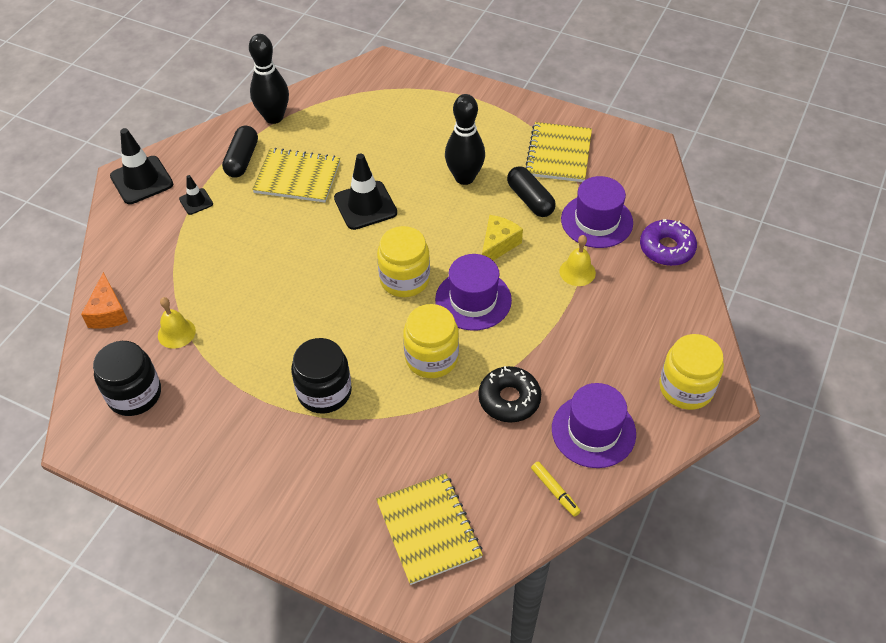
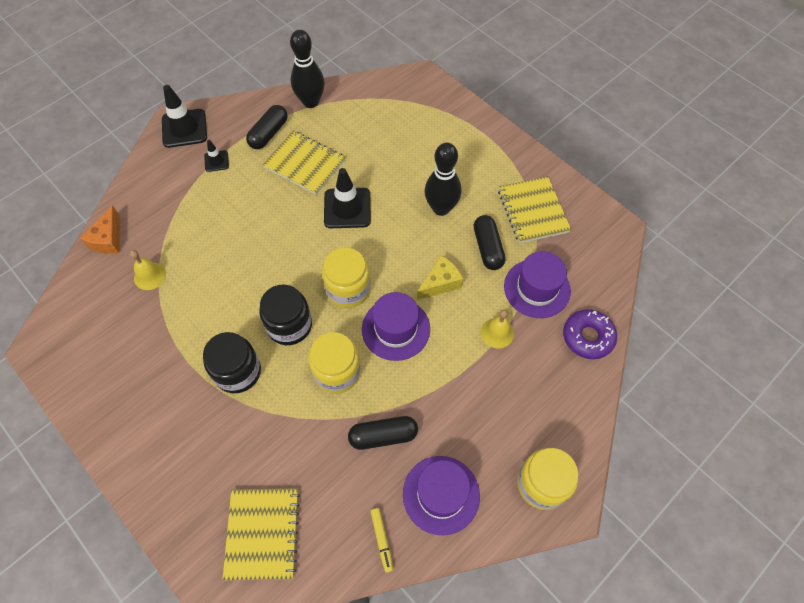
camera: 20 degrees right, 10 degrees up
black jar [93,341,161,416] -> black jar moved to [259,285,312,345]
black donut [478,366,541,423] -> black capsule [348,416,418,450]
yellow notebook [525,122,592,182] -> yellow notebook turned 45 degrees counterclockwise [498,176,571,243]

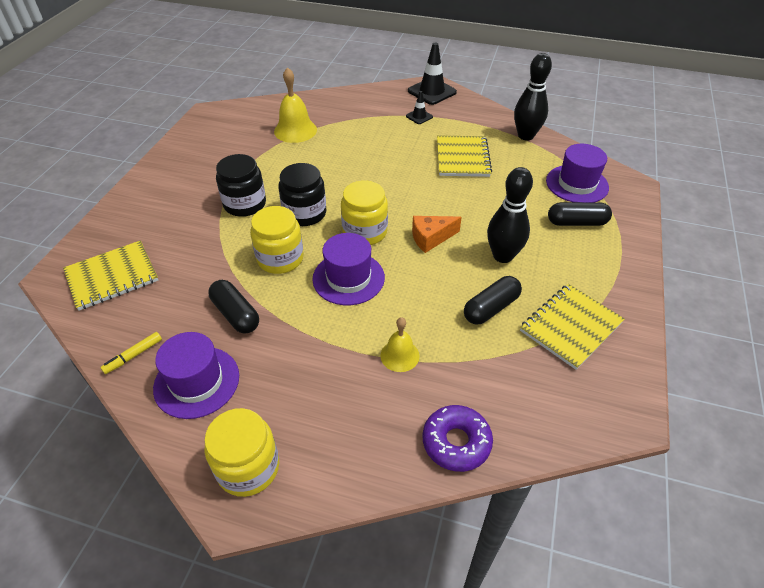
camera: 60 degrees right, 15 degrees down
orange cheese [80,205,120,254] -> orange cheese moved to [412,216,462,253]
yellow bell [130,250,166,290] -> yellow bell [274,67,317,143], size x1.61
black capsule [246,105,288,149] -> black capsule moved to [548,202,612,226]
black traffic cone [324,168,371,228] -> none
yellow cheese [417,255,463,300] -> none
purple hat [504,251,571,318] -> purple hat moved to [546,144,609,202]

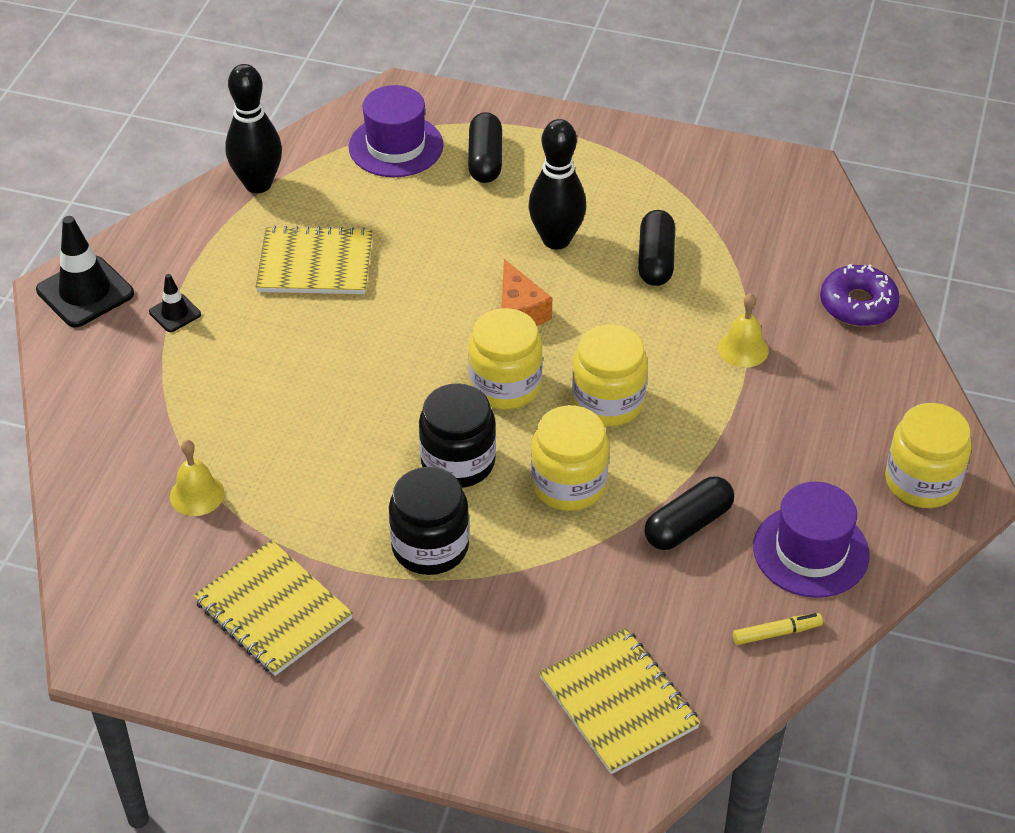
camera: 90 degrees left, 0 degrees up
yellow marker [100,332,162,374] -> yellow marker turned 60 degrees counterclockwise [733,613,823,645]
yellow bell [274,67,317,143] -> yellow bell [170,440,224,516], size x0.62
purple hat [312,233,385,305] -> yellow jar [572,325,648,426]
black capsule [464,276,522,325] -> black capsule turned 45 degrees clockwise [638,210,675,286]
yellow notebook [520,284,625,370] -> yellow notebook moved to [193,540,353,676]

